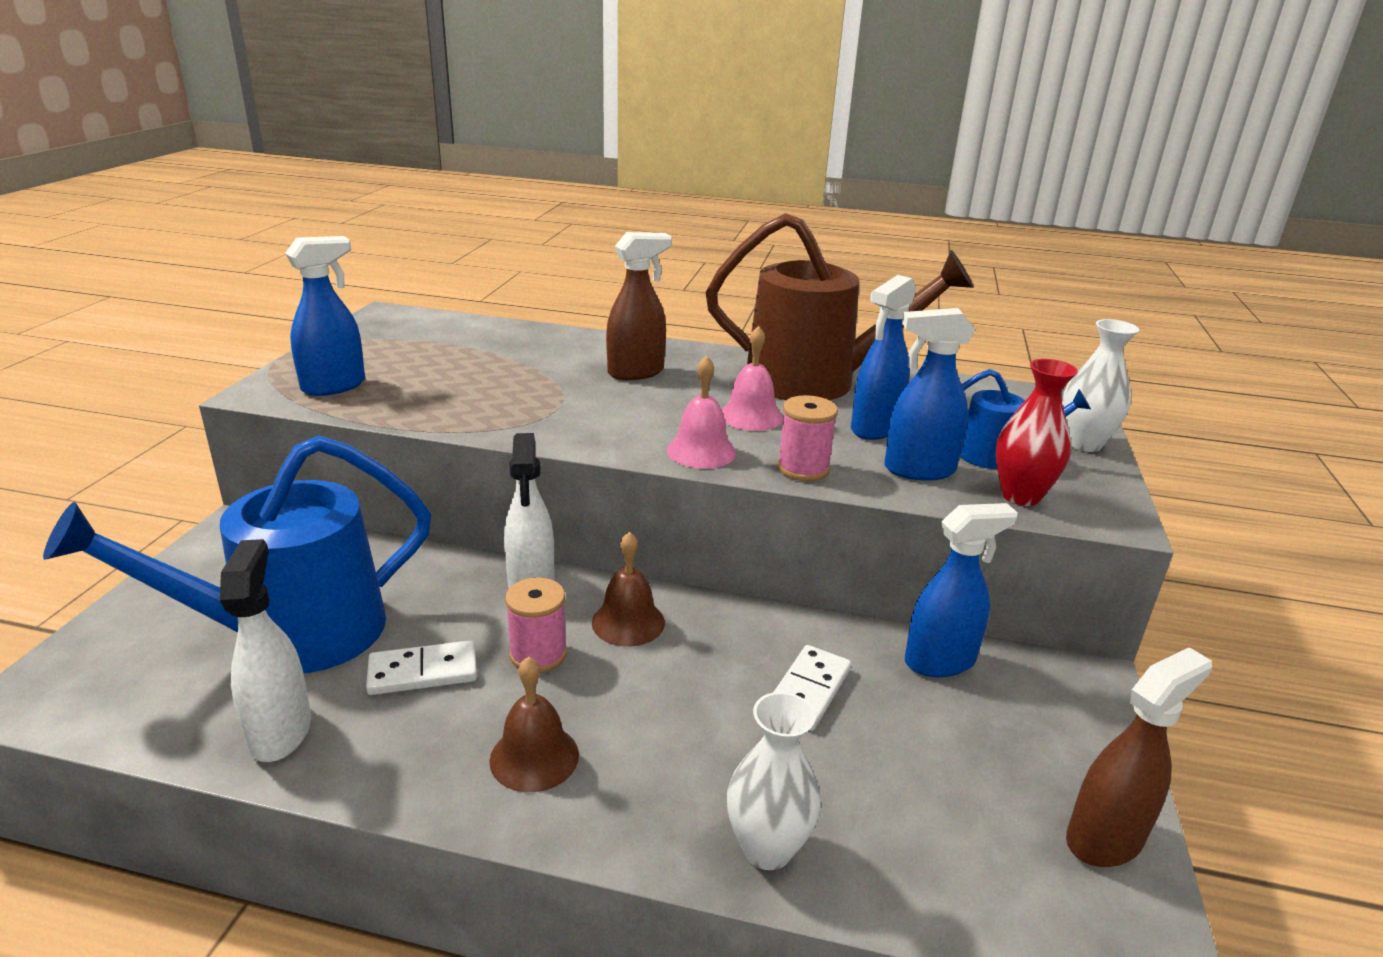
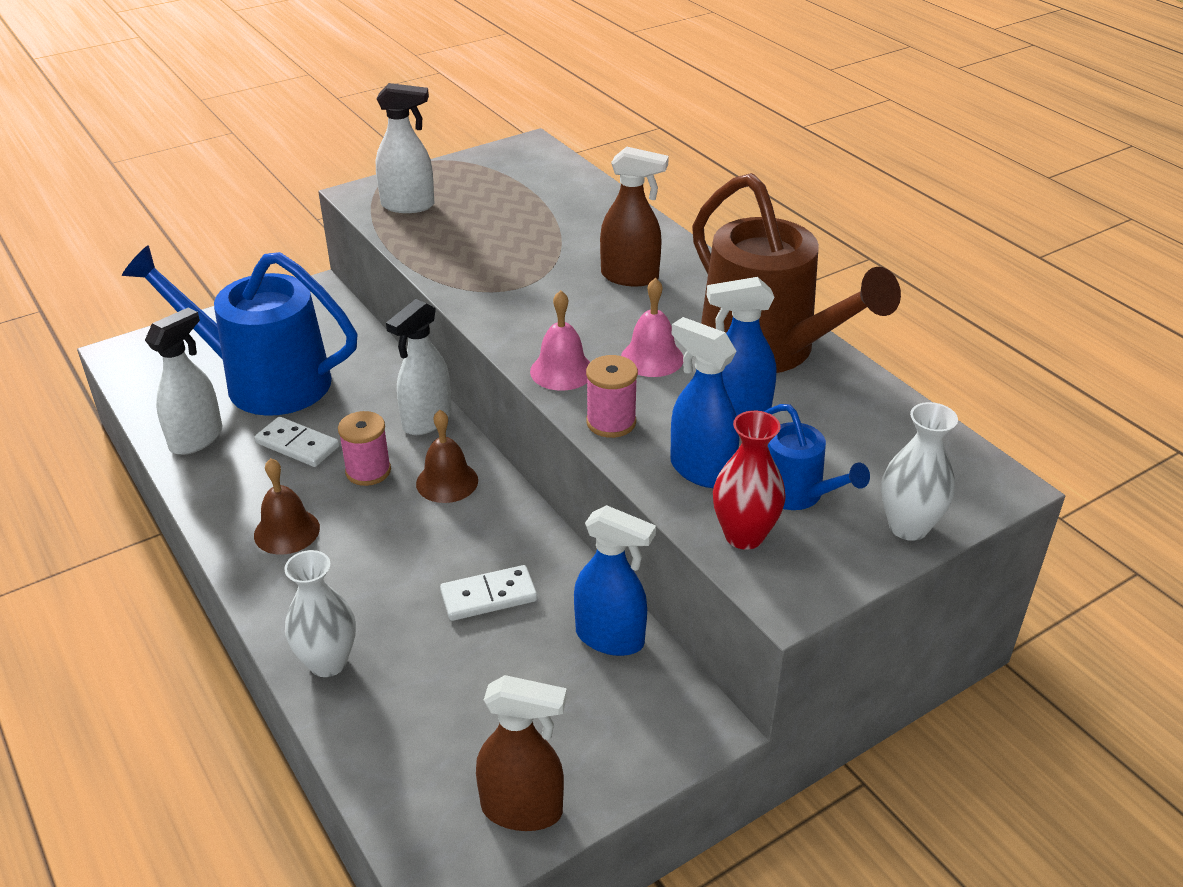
camera: 45 degrees right, 10 degrees up
blue spray bottle [285,236,365,396] -> white spray bottle [376,83,434,213]

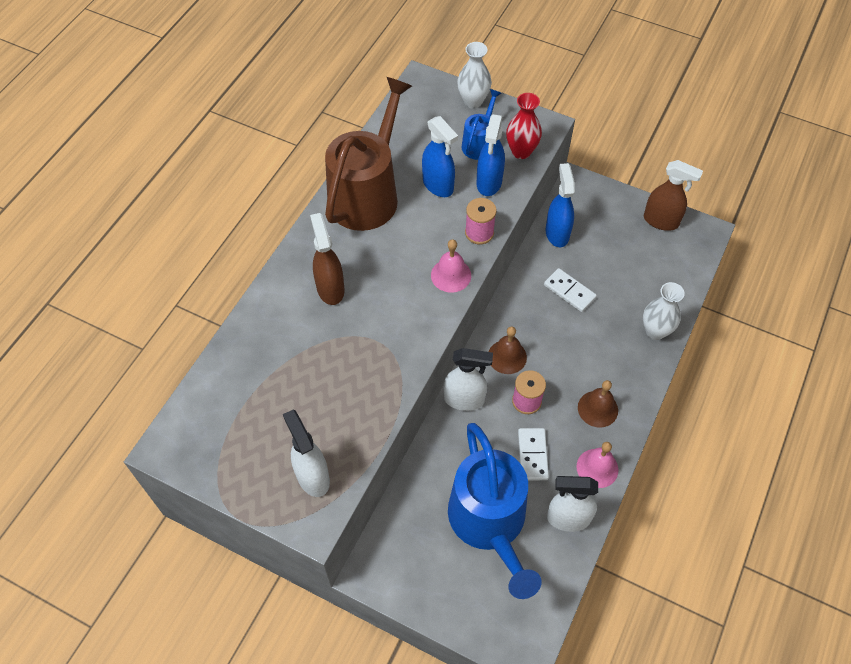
camera: 120 degrees left, 20 degrees up
brown spray bottle [476,675,567,831] -> brown spray bottle turned 135 degrees clockwise [644,160,703,231]
pink bell [621,278,684,377] -> pink bell moved to [576,442,619,488]

